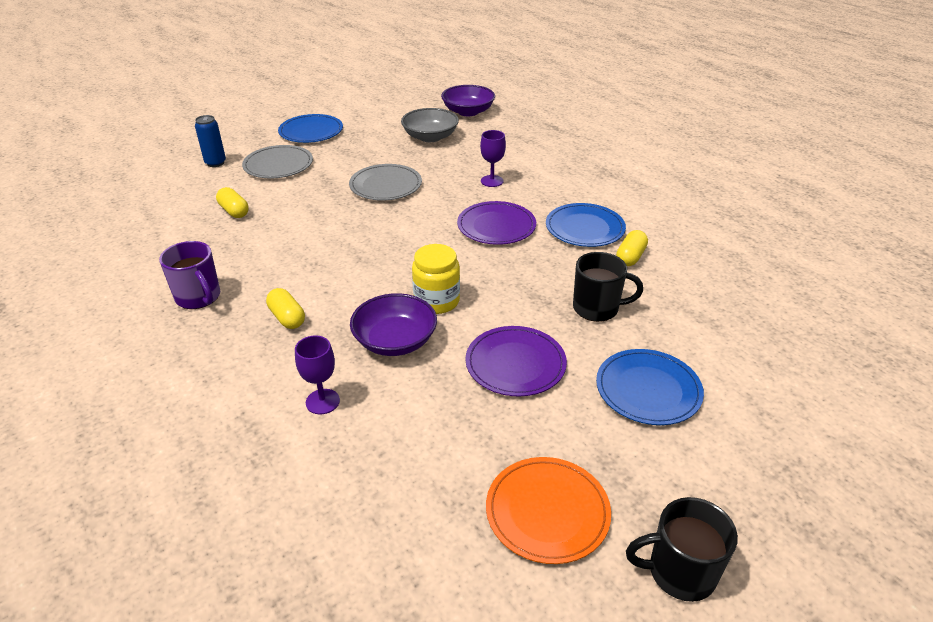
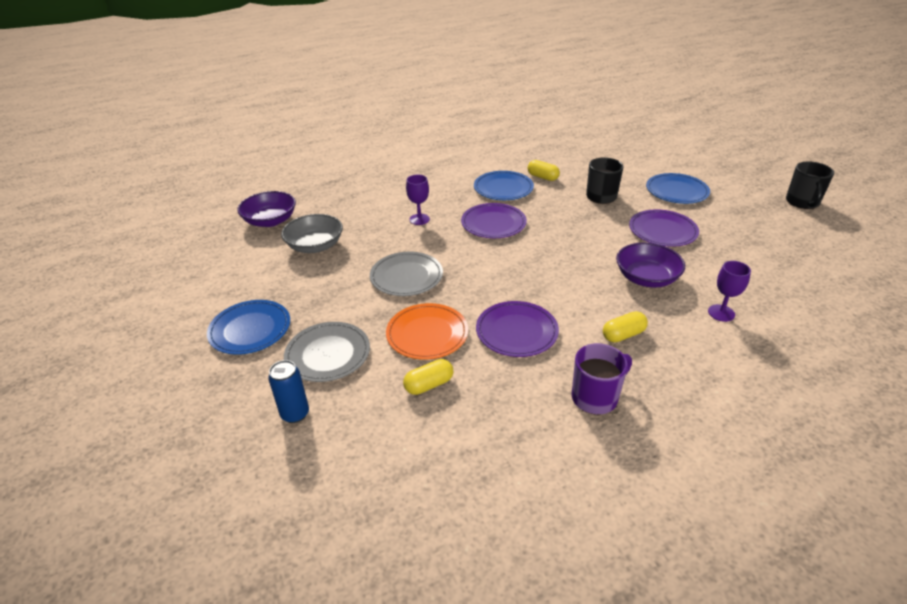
camera: 80 degrees left, 0 degrees up
yellow jar [412,244,460,314] -> none
orange plate [486,457,611,564] -> orange plate moved to [386,303,468,360]
none -> purple plate [476,301,559,357]

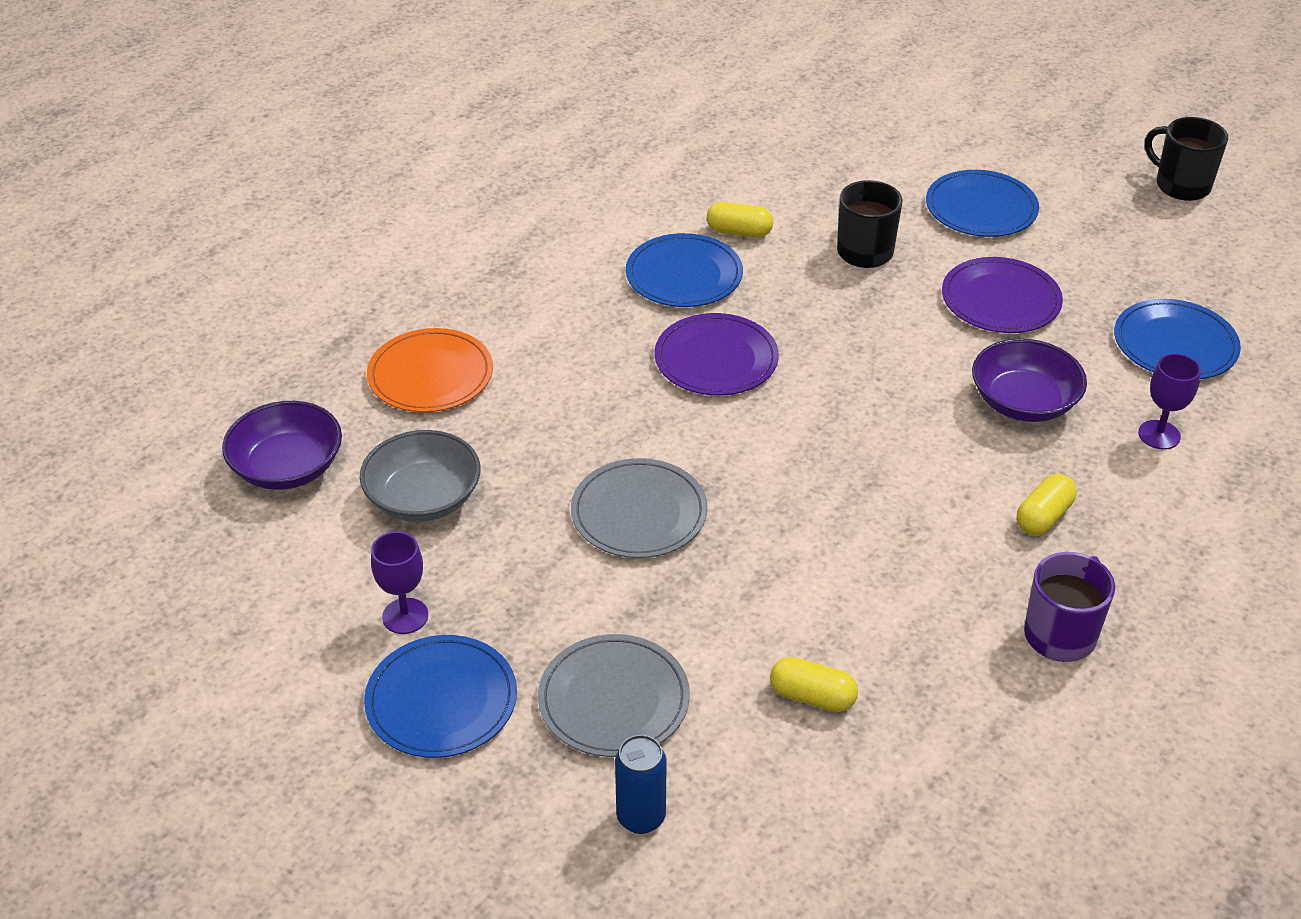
camera: 25 degrees left, 5 degrees up
orange plate [386,303,468,360] -> orange plate moved to [367,328,493,412]
yellow capsule [403,359,453,395] -> yellow capsule turned 75 degrees clockwise [770,657,858,712]
purple goblet [406,175,430,225] -> purple goblet moved to [371,531,428,634]
purple plate [476,301,559,357] -> none
black mug [786,161,834,209] -> black mug turned 150 degrees clockwise [1145,117,1228,201]
none -> blue plate [1114,299,1241,379]

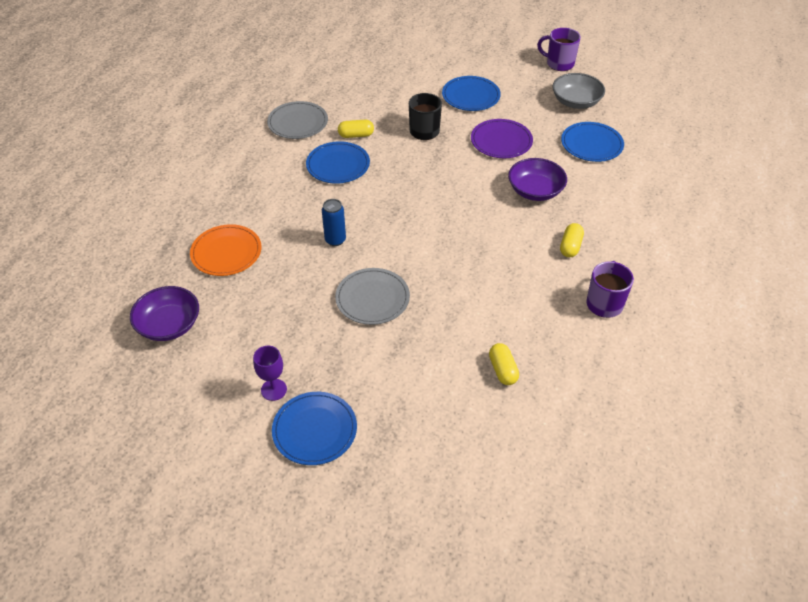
camera: 20 degrees left, 5 degrees up
grey bowl [360,430,481,522] -> grey bowl moved to [552,73,605,109]
grey plate [538,634,690,757] -> grey plate moved to [267,101,328,139]
blue can [615,735,667,834] -> blue can moved to [322,199,346,246]
purple plate [655,313,779,396] -> none
yellow capsule [770,657,858,712] -> yellow capsule turned 75 degrees clockwise [489,343,519,385]
purple goblet [1138,353,1201,450] -> none
black mug [1145,117,1228,201] -> purple mug [537,28,581,71]

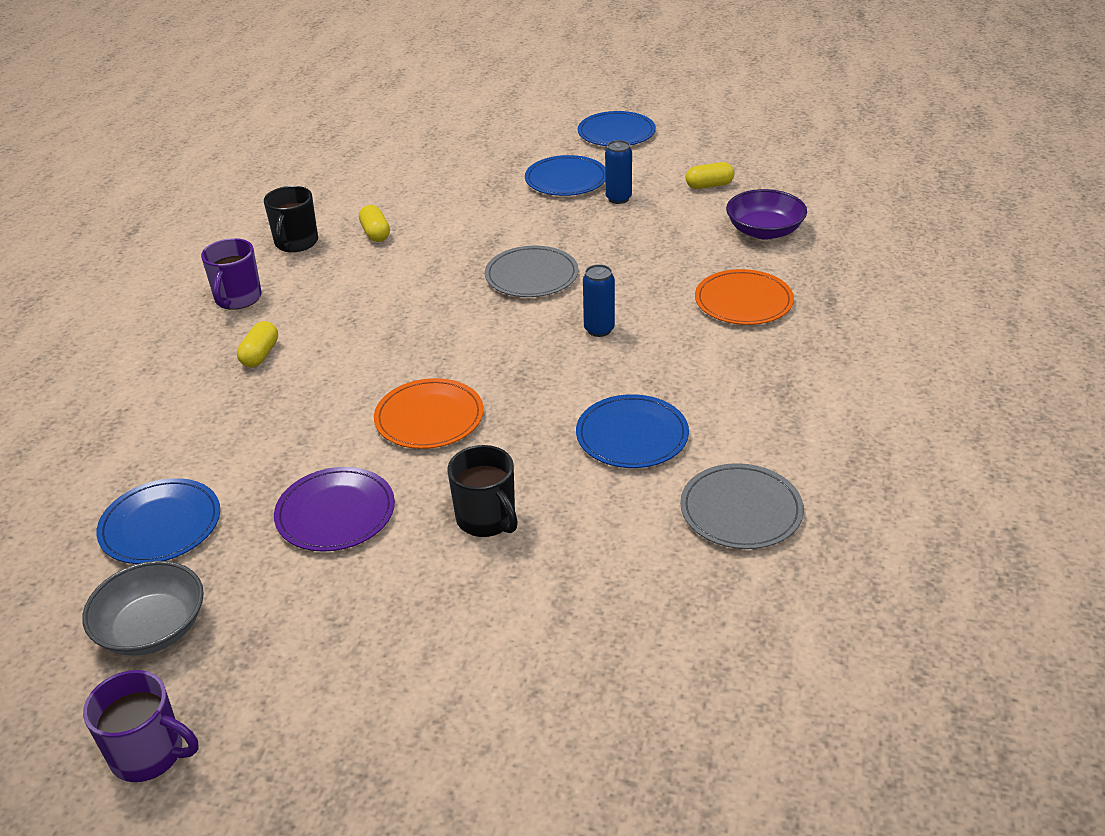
camera: 175 degrees right, 10 degrees down
purple goblet [253,346,287,401] -> blue can [605,140,632,204]
yellow capsule [338,120,374,138] -> yellow capsule moved to [686,162,735,189]
blue plate [442,76,501,111] -> blue plate moved to [578,111,656,146]
purple bowl [508,158,567,201] -> none
none -> black mug [264,186,318,252]
none -> orange plate [374,378,484,449]

